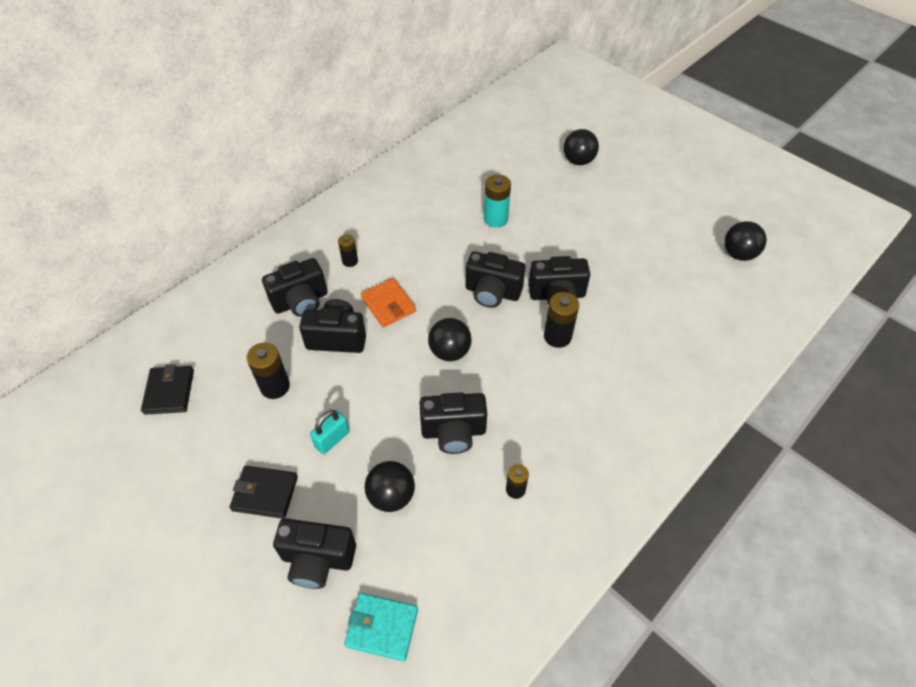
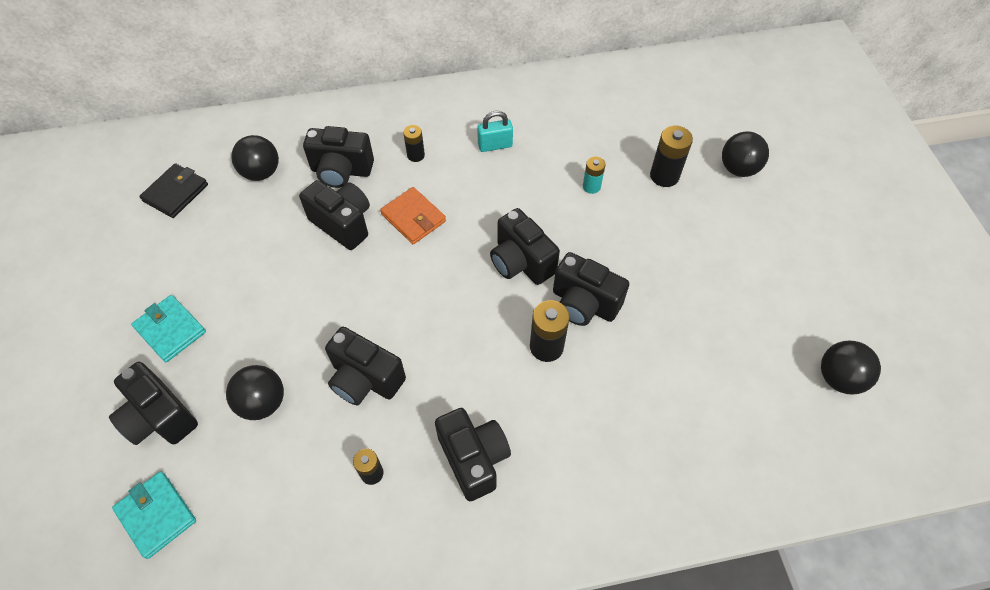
camera: 35 degrees right, 5 degrees up
black wallet [230,466,298,519] -> turquoise wallet [131,295,206,362]
black battery [246,342,290,399] -> black battery moved to [650,126,693,187]
turquoise padlock [310,410,349,454] -> turquoise padlock moved to [477,111,513,152]
orange wallet [361,278,416,328] -> orange wallet turned 45 degrees counterclockwise [380,187,446,244]
black ball [428,318,472,361] -> black ball moved to [231,135,279,181]
turquoise battery [484,174,511,227] -> turquoise battery [583,157,606,194], size x0.61
none -> black camera [435,408,511,501]

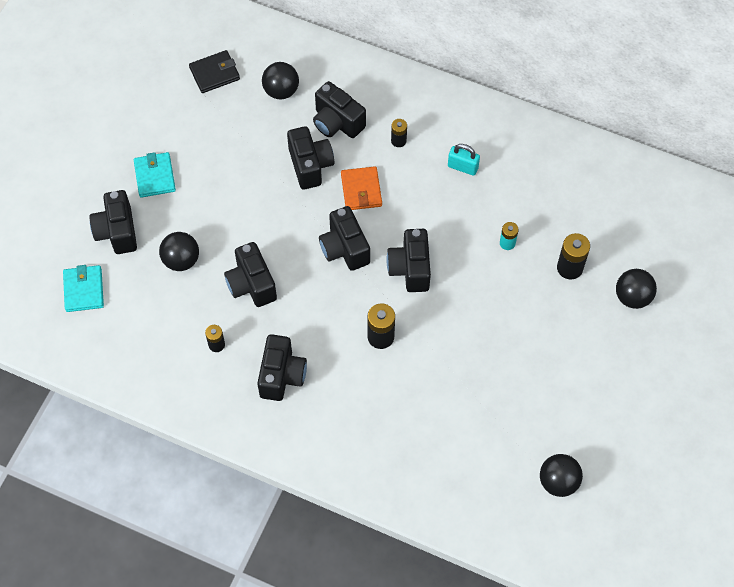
camera: 35 degrees right, 5 degrees up
black camera [553,252,629,326] -> black camera moved to [319,206,370,271]

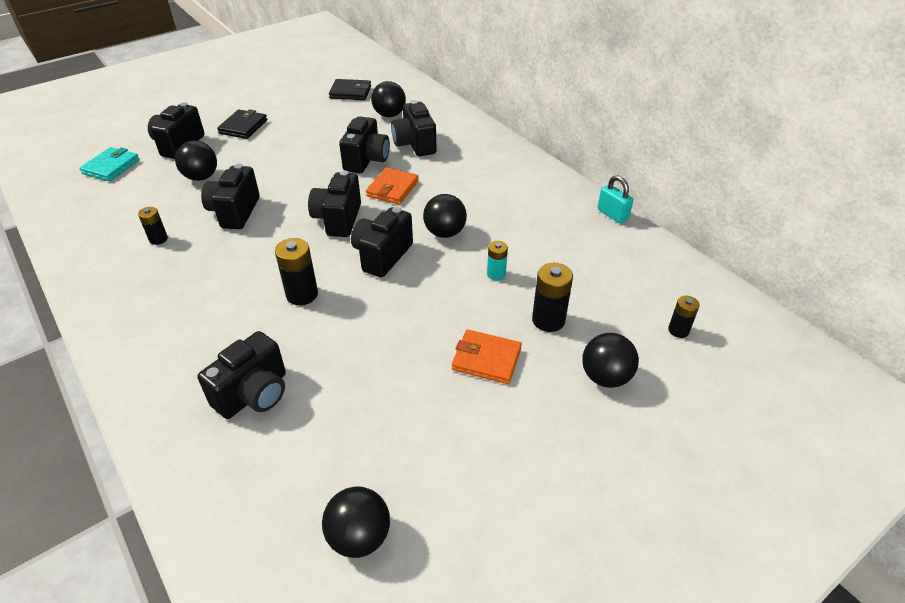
camera: 30 degrees right, 20 degrees down
turquoise wallet [134,152,176,198] -> black wallet [217,109,267,139]
black camera [257,334,307,401] -> black camera moved to [197,331,286,419]
black battery [391,119,407,147] -> black battery moved to [668,296,700,338]
turquoise padlock [448,144,480,176] -> turquoise padlock moved to [598,175,633,224]
none -> black ball [423,194,467,238]
none -> orange wallet [452,329,522,384]

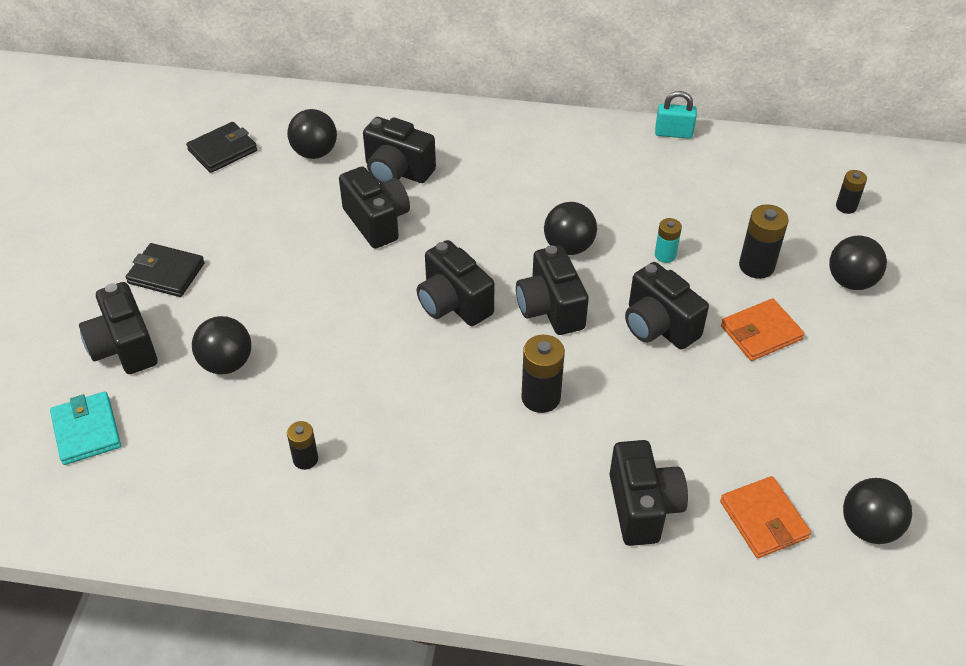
camera: 45 degrees left, 5 degrees up
black camera [201,164,260,229] -> black camera moved to [625,262,709,349]
black wallet [217,109,267,139] -> black wallet turned 45 degrees counterclockwise [126,243,205,297]
orange wallet [366,167,419,204] -> orange wallet moved to [720,476,811,558]

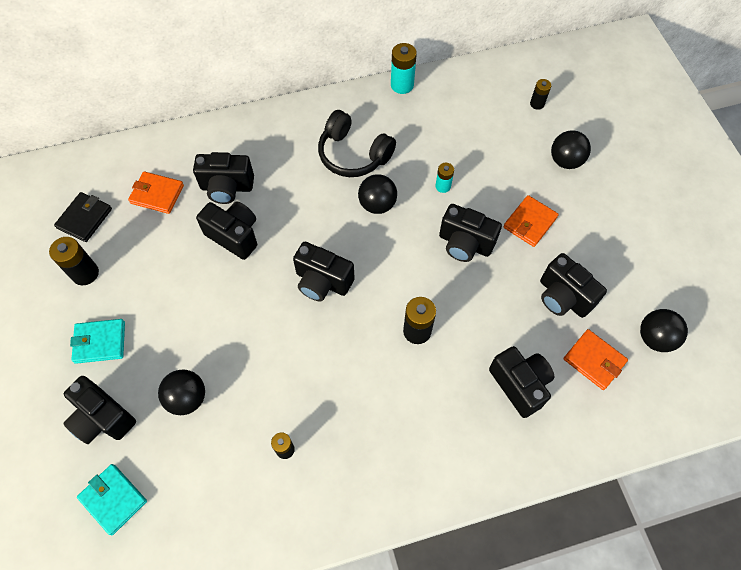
camera: 25 degrees left, 15 degrees up
black wallet [126,243,205,297] -> turquoise wallet [70,319,125,364]
black ball [287,109,337,159] -> orange wallet [128,171,184,214]
black camera [516,245,589,335] -> black camera moved to [540,253,607,318]
turquoise padlock [655,91,697,139] -> turquoise battery [391,43,417,94]
black battery [739,204,789,279] -> black battery moved to [49,237,99,285]
none -> black headphones [318,110,396,177]

